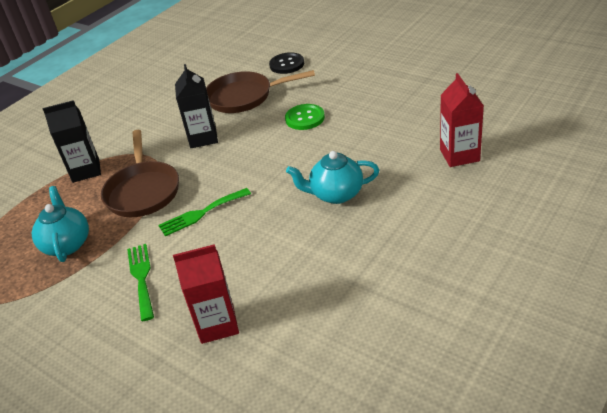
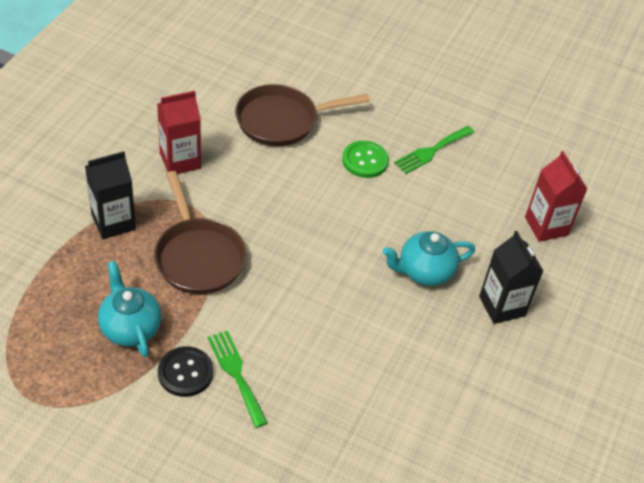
camera: 20 degrees left, 10 degrees up
green fork [158,188,251,236] -> green fork moved to [394,126,474,174]
red carton [173,244,239,344] -> red carton moved to [157,91,201,174]
black carton [175,64,218,148] -> black carton moved to [479,231,543,324]
black button [269,52,304,74] -> black button moved to [158,346,213,397]

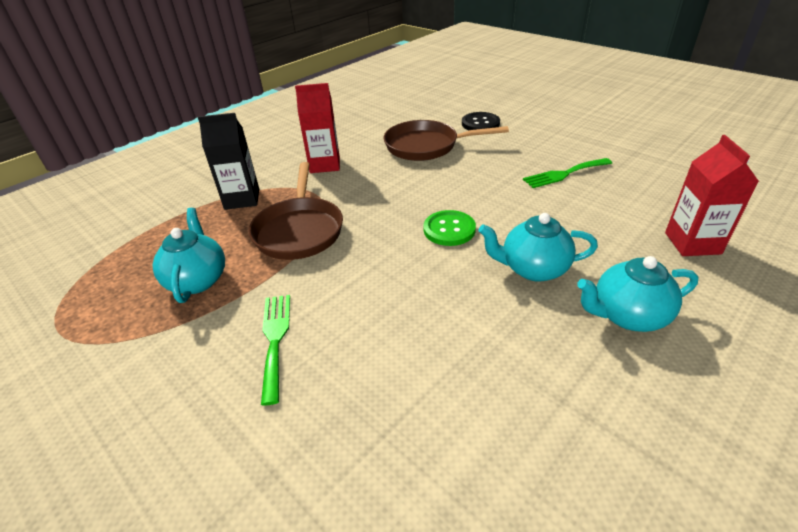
camera: 25 degrees right, 10 degrees down
black button [158,346,213,397] -> black button moved to [462,112,500,130]
green button [342,141,389,178] -> green button moved to [423,210,476,246]
black carton [479,231,543,324] -> turquoise teapot [577,256,698,332]

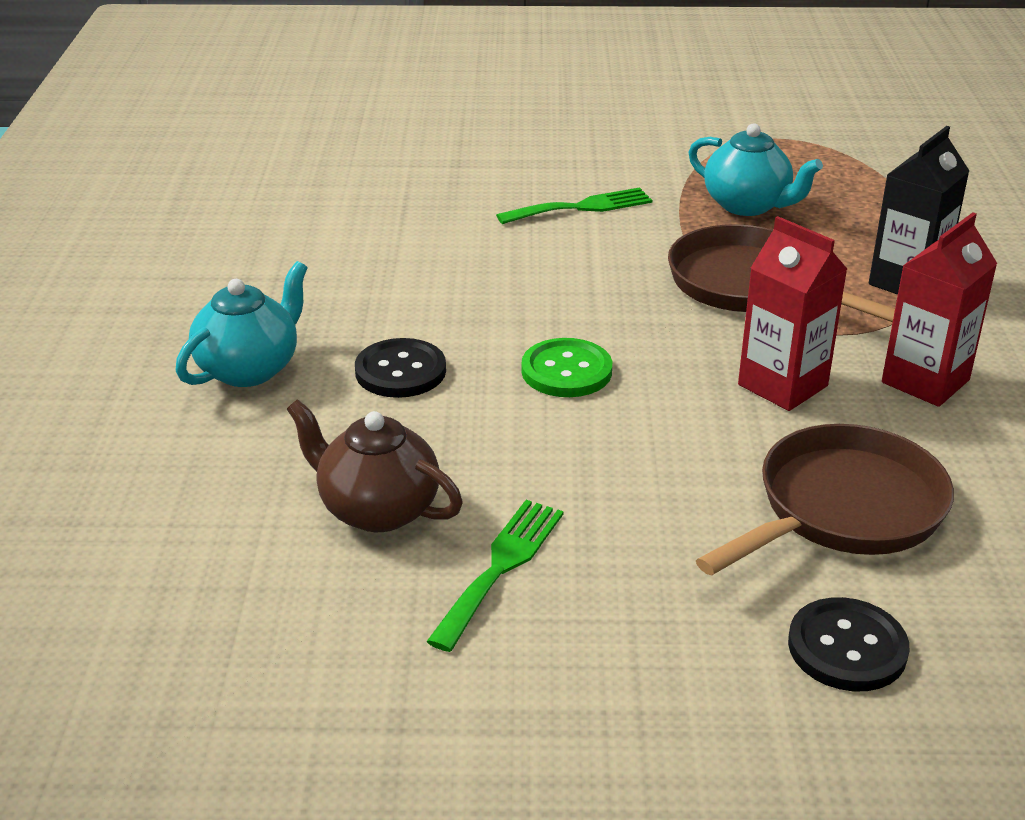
camera: 135 degrees right, 5 degrees down
green fork [261,295,290,405] -> green fork turned 60 degrees counterclockwise [496,187,652,224]
turquoise teapot [479,213,598,282] -> black button [355,338,446,398]
red carton [665,135,759,256] -> red carton moved to [738,216,847,411]
none -> brown teapot [287,399,463,532]

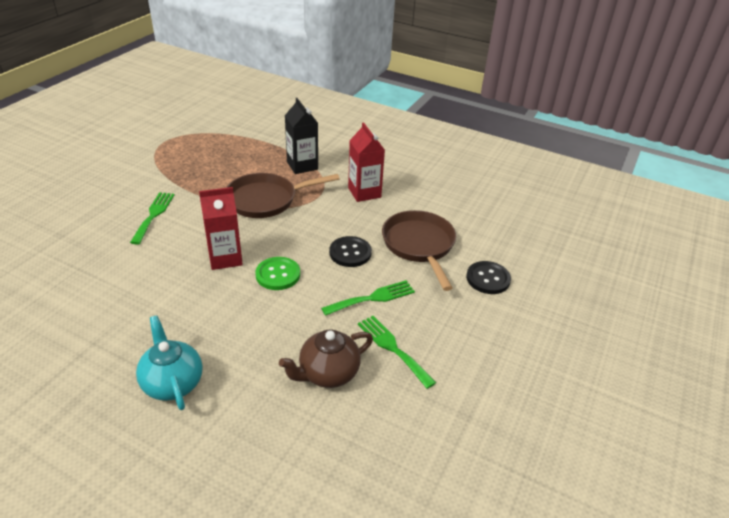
camera: 65 degrees left, 5 degrees up
black button [355,338,446,398] -> black button moved to [329,236,372,267]
turquoise teapot [689,123,823,216] -> none
red carton [738,216,847,411] -> red carton moved to [199,187,243,270]
none -> green fork [321,280,415,316]

